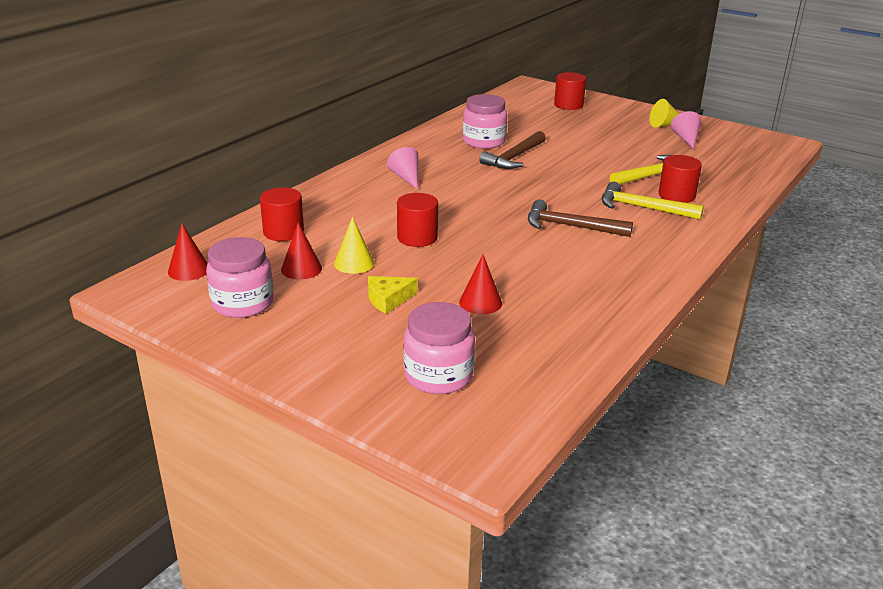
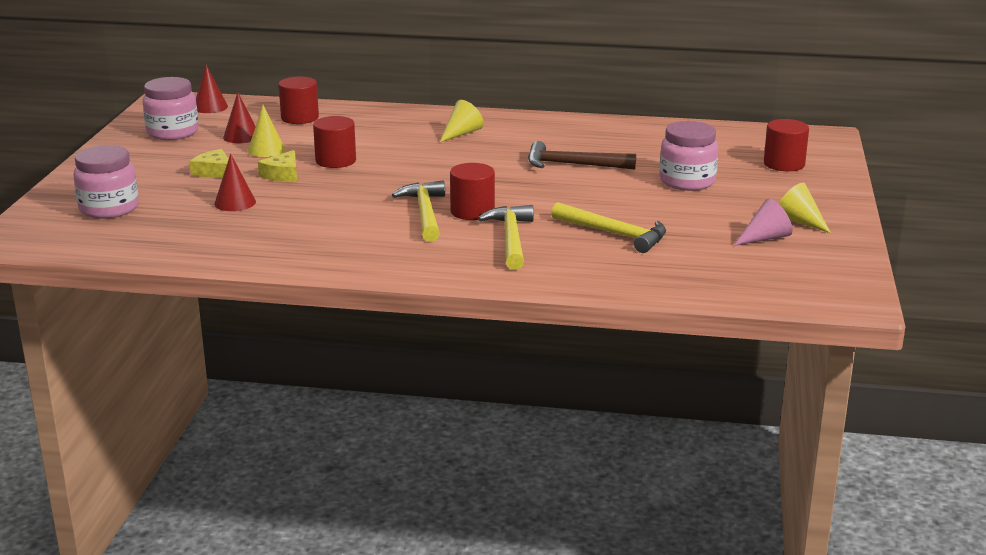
camera: 65 degrees right, 5 degrees down
pink cone [387,147,418,190] -> yellow cone [440,100,484,142]
pink jar [463,94,507,149] -> pink jar moved to [659,121,718,191]
brown hammer [528,200,633,237] -> yellow hammer [392,181,445,242]
red cylinder [659,155,702,203] -> red cylinder moved to [450,163,495,220]
none -> yellow cheese [258,150,297,182]

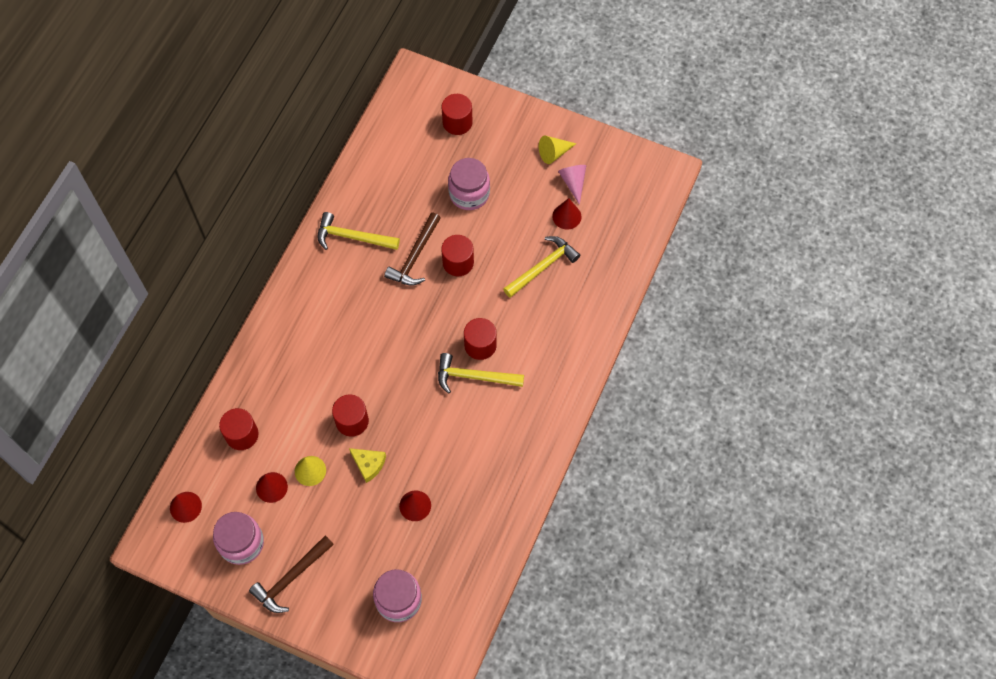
camera: 75 degrees left, 40 degrees up
yellow cheese [190,149,229,178] -> none
yellow cone [440,100,484,142] -> none
yellow hammer [478,205,534,270] -> yellow hammer moved to [318,212,400,250]
none -> brown hammer [249,536,334,613]
none -> red cylinder [441,235,474,276]
none -> red cone [552,198,582,230]

